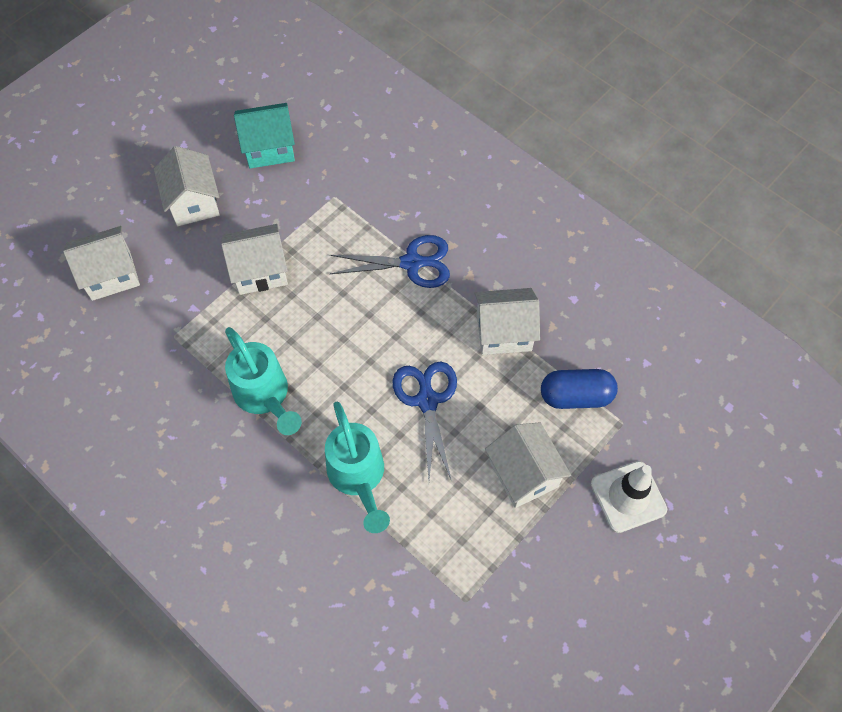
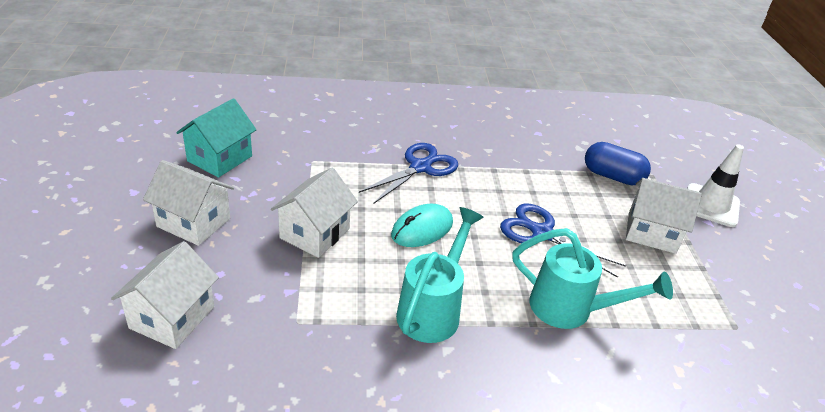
camera: 50 degrees left, 25 degrees down
turquoise watering can [225,327,302,435] -> turquoise watering can turned 75 degrees counterclockwise [396,207,484,343]
white house [474,288,540,355] -> none
blue capsule [541,369,618,409] -> blue capsule turned 75 degrees clockwise [585,142,651,186]
none -> turquoise mouse [391,204,453,247]

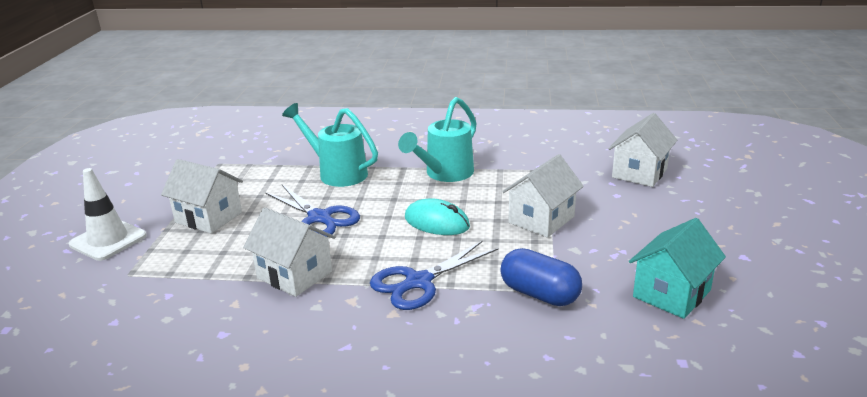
camera: 165 degrees left, 10 degrees down
white house [143,160,234,246] -> white house moved to [243,207,335,297]
turquoise mouse [391,204,453,247] -> turquoise mouse turned 60 degrees clockwise [405,198,470,235]
blue capsule [585,142,651,186] -> blue capsule moved to [500,248,582,306]

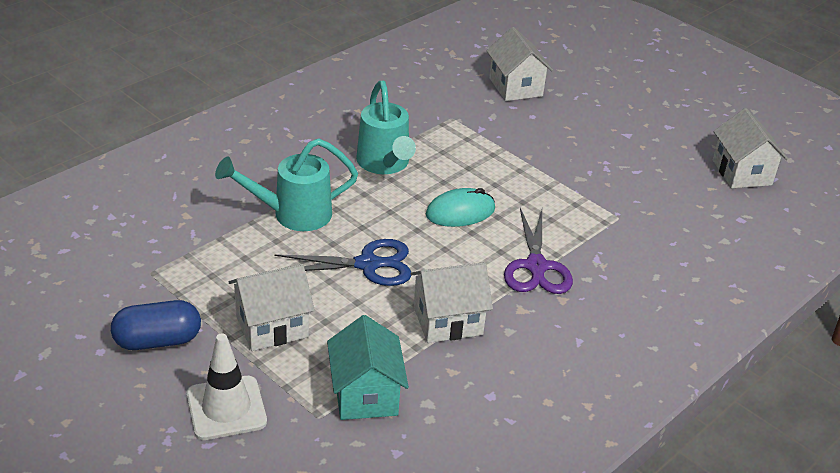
camera: 55 degrees left, 10 degrees up
blue scissors [370,240,498,310] -> purple scissors [504,208,573,294]
blue capsule [500,248,582,306] -> blue capsule moved to [111,300,201,350]
white house [502,154,584,238] -> white house moved to [713,108,788,188]
turquoise house [629,218,726,319] -> turquoise house moved to [327,315,409,420]

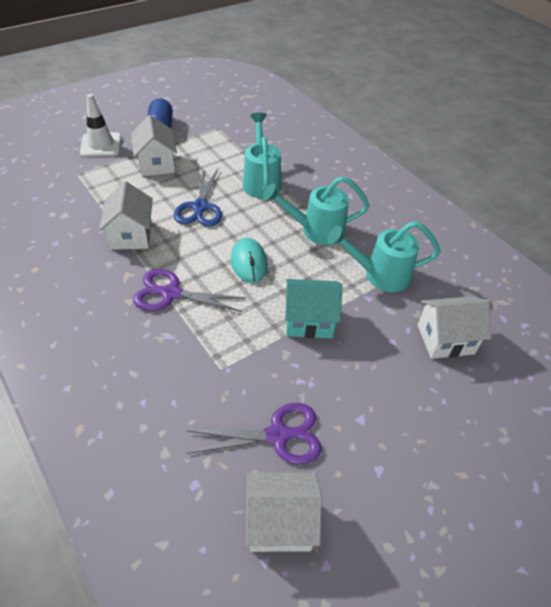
camera: 100 degrees right, 10 degrees up
turquoise house [327,315,409,420] -> turquoise house moved to [285,279,342,338]
none -> purple scissors [187,403,322,465]
none -> turquoise watering can [327,221,440,292]

